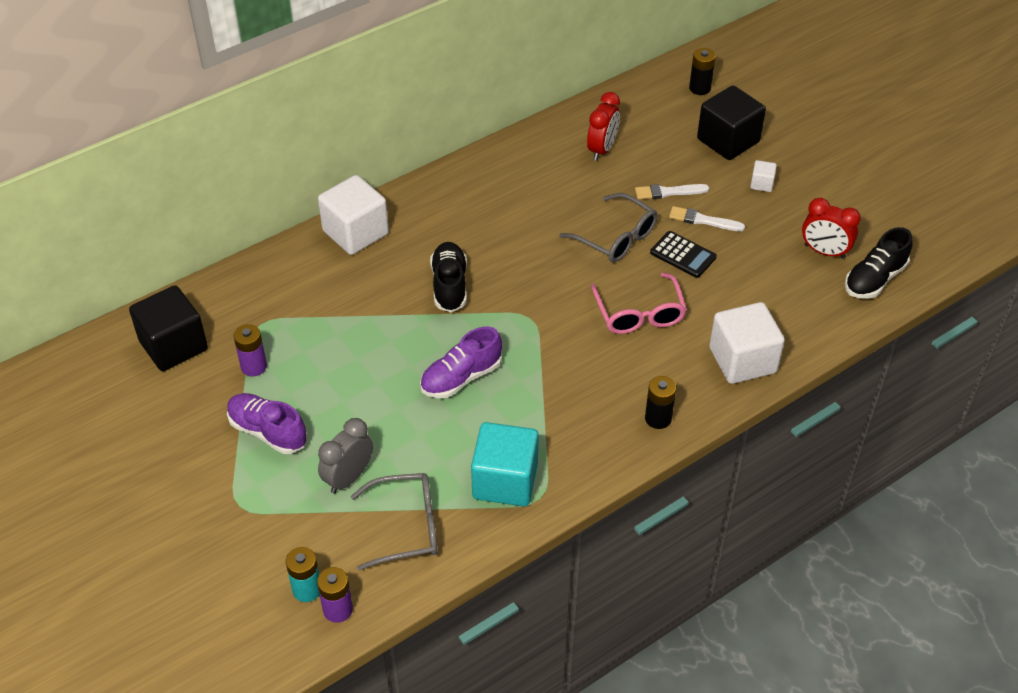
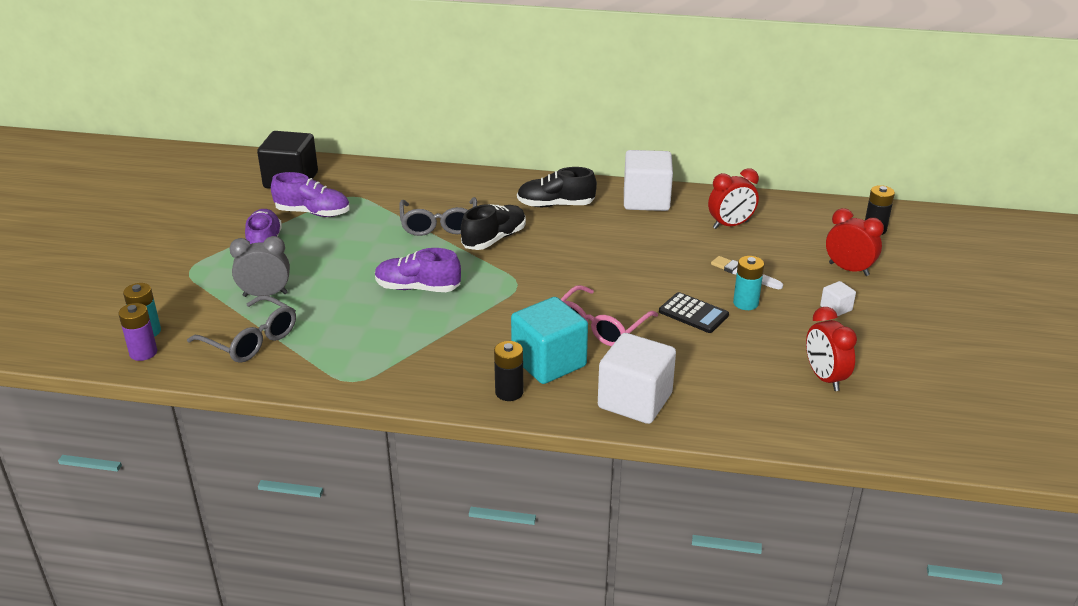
camera: 45 degrees right, 15 degrees down
purple battery [234,324,267,376] -> purple shoe [271,172,350,217]
white cube [318,175,389,255] -> white cube moved to [624,150,673,211]
turquoise cube [471,422,539,506] -> turquoise cube moved to [511,297,588,384]
grey glasses [559,193,658,263] -> grey glasses moved to [399,197,477,236]
black calculator [650,231,717,278] -> black calculator turned 45 degrees counterclockwise [659,292,729,333]
white brush [669,206,745,231] -> turquoise battery [733,256,764,310]
black cube [697,85,766,160] -> red clock [826,208,884,276]
black shoe [845,227,912,299] -> black shoe moved to [517,167,597,207]

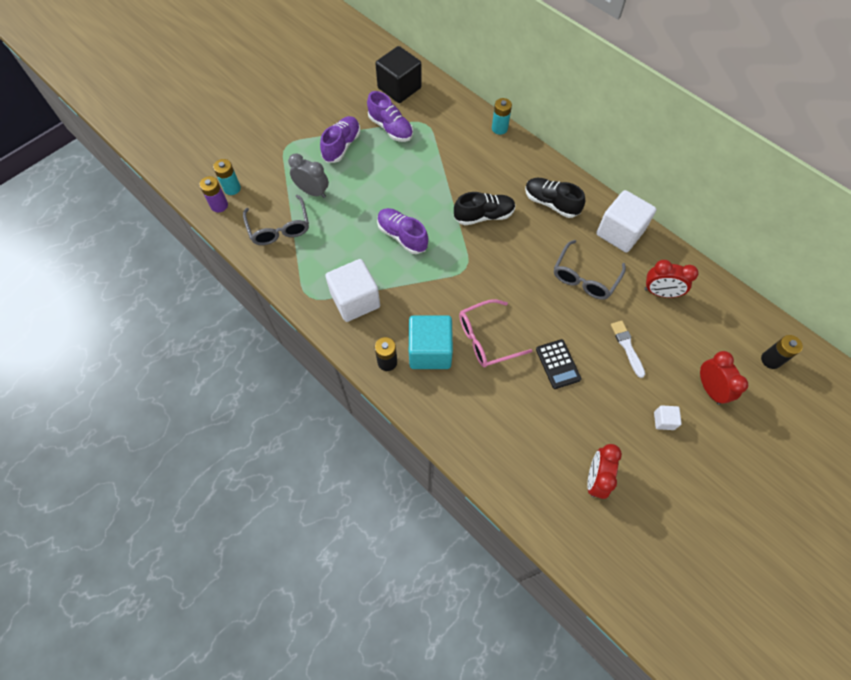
camera: 35 degrees right, 30 degrees up
grey glasses [399,197,477,236] -> grey glasses moved to [554,240,626,300]
white cube [598,333,676,424] -> white cube moved to [325,259,380,322]
turquoise battery [733,256,764,310] -> turquoise battery moved to [492,98,512,135]

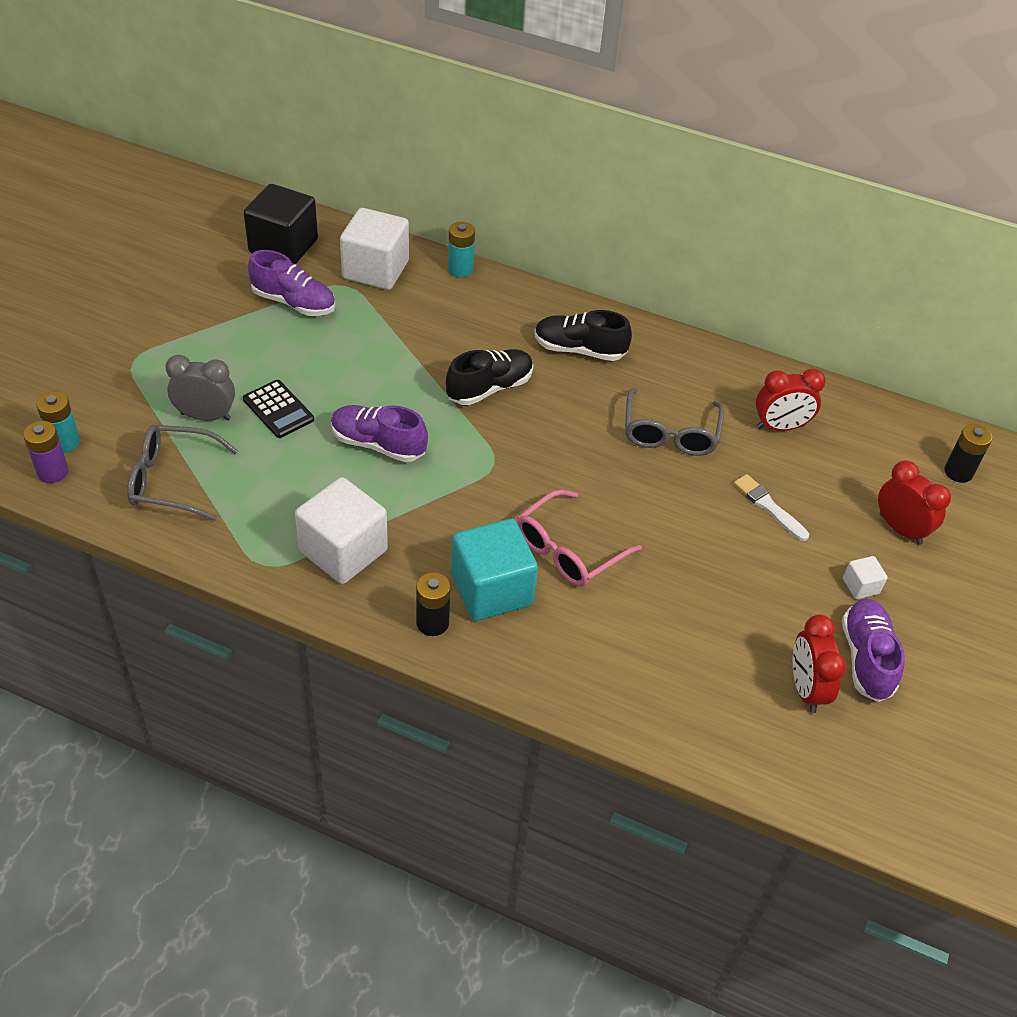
camera: 25 degrees left, 15 degrees down
grey glasses [243,195,309,245] -> grey glasses turned 135 degrees clockwise [127,424,238,521]
purple shoe [320,116,360,163] -> purple shoe moved to [842,599,905,702]
black calculator [536,339,581,389] -> black calculator moved to [243,380,314,438]
white cube [596,190,656,252] -> white cube moved to [340,208,409,290]

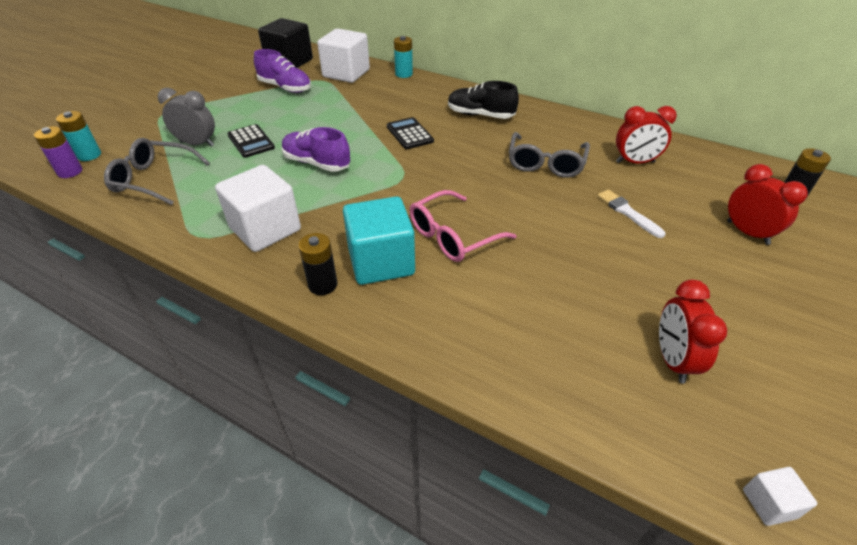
camera: 10 degrees right, 5 degrees down
black shoe [446,349,533,405] -> black calculator [387,117,434,149]
purple shoe [842,599,905,702] -> none
white cube [843,556,888,599] -> white cube moved to [743,467,817,526]

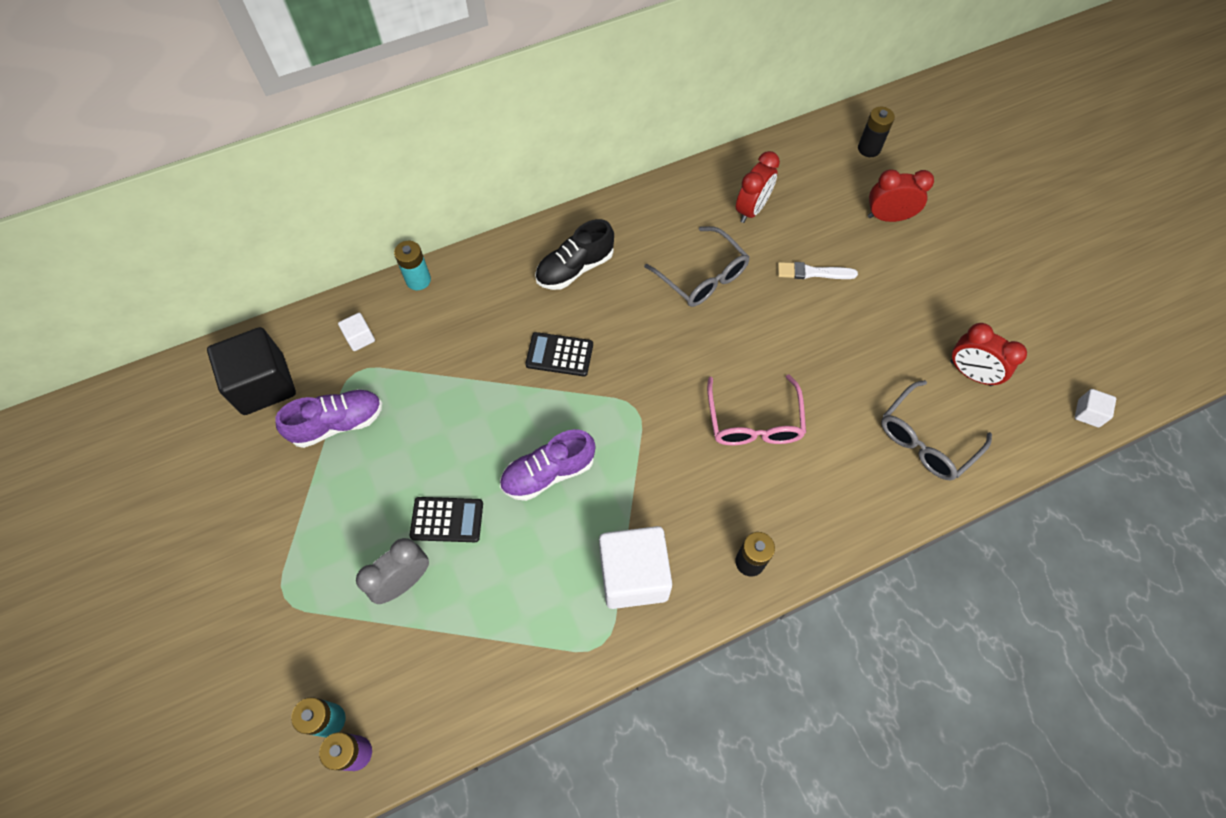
camera: 55 degrees left, 20 degrees up
grey glasses [104,138,210,205] -> grey glasses moved to [881,380,992,480]
white cube [317,28,370,83] -> white cube [338,313,375,351], size x0.45
turquoise cube [343,196,415,285] -> none

